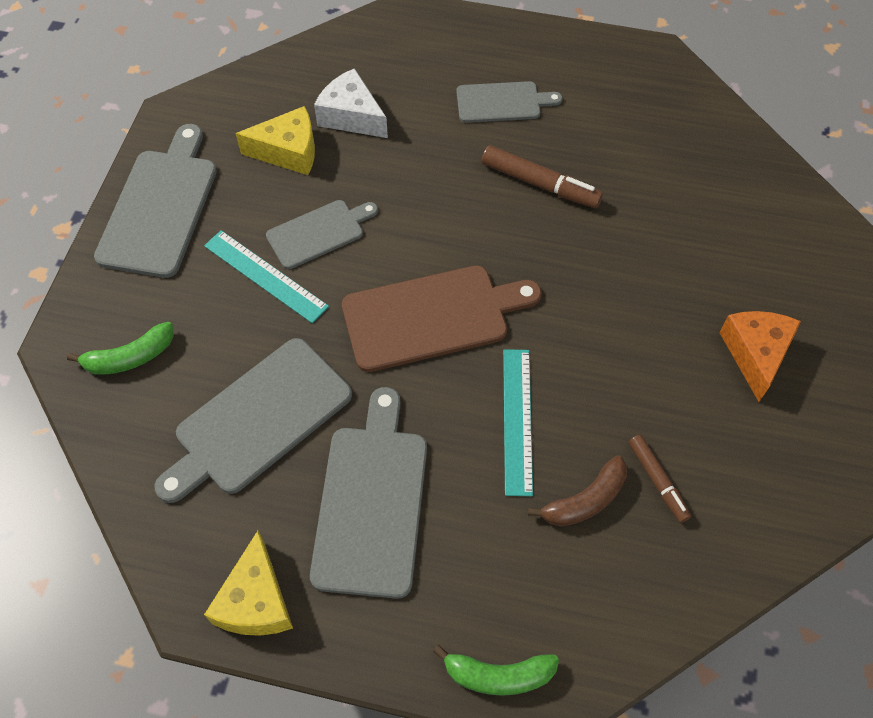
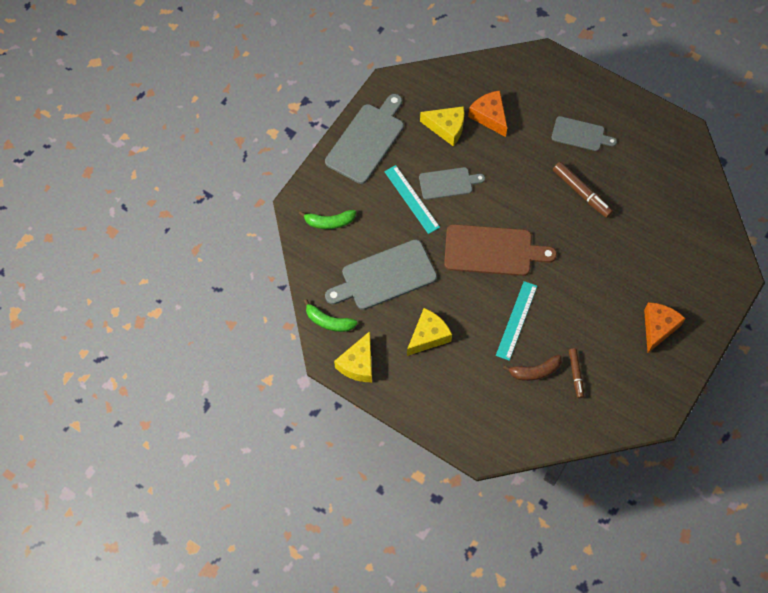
camera: 20 degrees right, 5 degrees up
grey cutting board [310,387,427,599] -> yellow cheese [407,308,452,356]
white cheese [314,68,388,138] -> orange cheese [468,90,507,137]
green banana [433,645,559,696] -> green banana moved to [303,299,358,332]

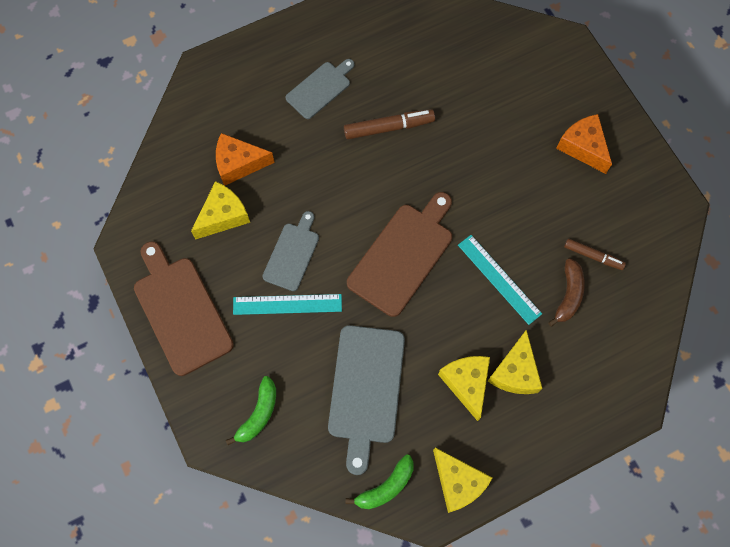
camera: 60 degrees left, 5 degrees up
grey cutting board [325,94,404,184] -> brown cutting board [134,242,234,376]
none -> yellow cheese [488,330,543,394]

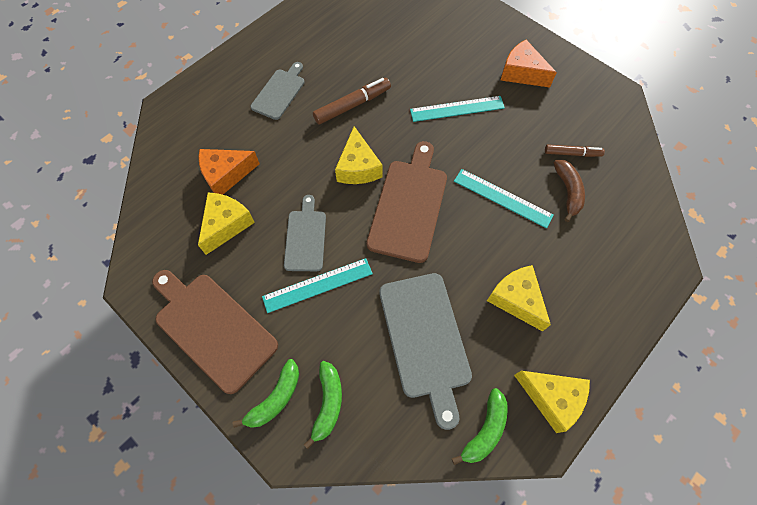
camera: 20 degrees left, 5 degrees down
yellow cheese [488,330,543,394] -> yellow cheese moved to [335,126,383,184]
none -> green banana [233,359,299,428]
none -> turquoise ruler [410,96,505,122]

